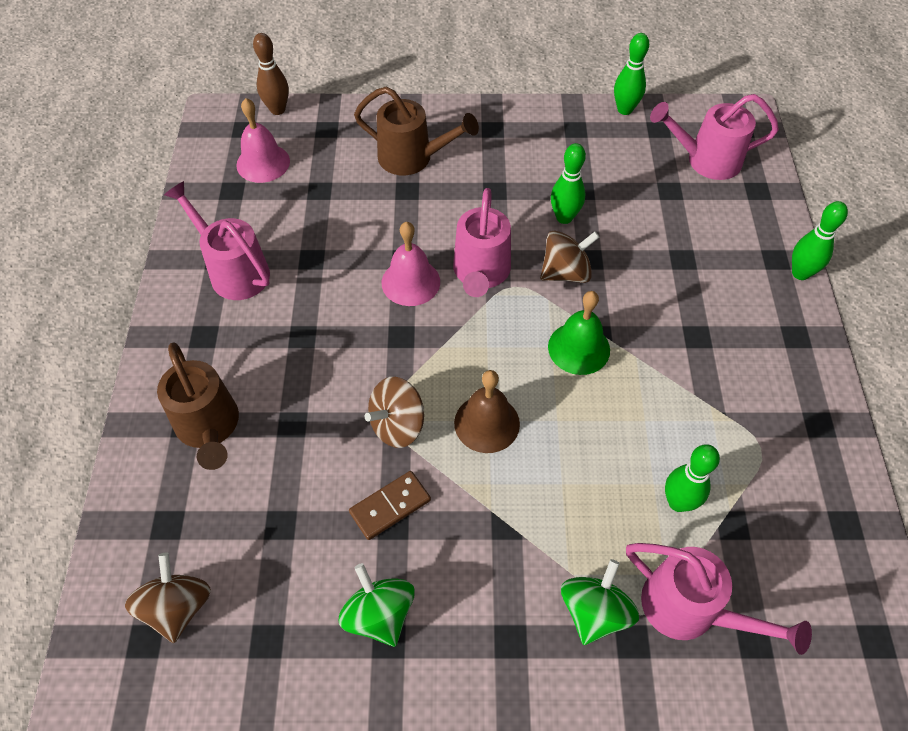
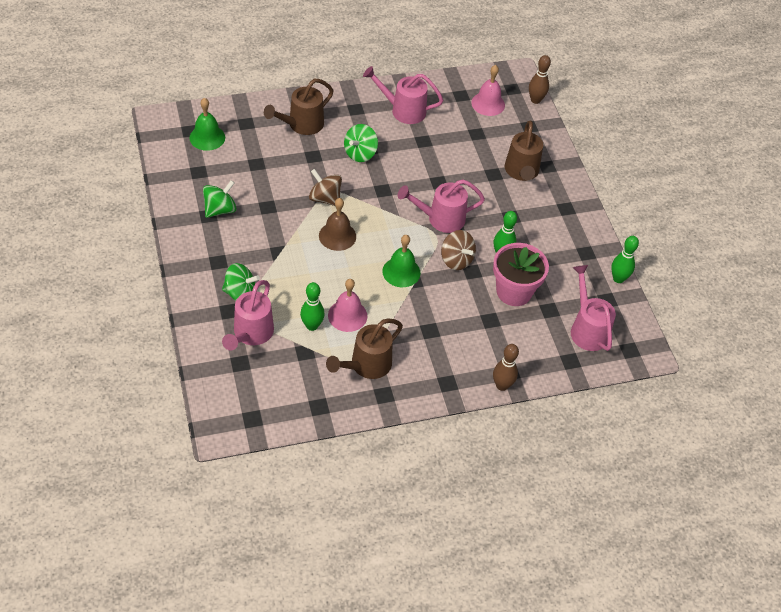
camera: 70 degrees right, 5 degrees down
brown spinning top [125,553,211,643] -> green bell [189,98,225,151]
pink watering can [164,181,270,300] -> pink watering can turned 105 degrees counterclockwise [363,66,443,124]
brown domino [349,471,431,540] -> none
pink bell [382,222,440,306] -> pink bell moved to [328,279,367,332]
green bowling pin [792,201,848,280] -> brown bowling pin [493,344,519,391]
none -> brown watering can [326,318,403,379]
none -> green spinning top [344,124,378,162]
none -> pink flower pot [493,243,549,306]

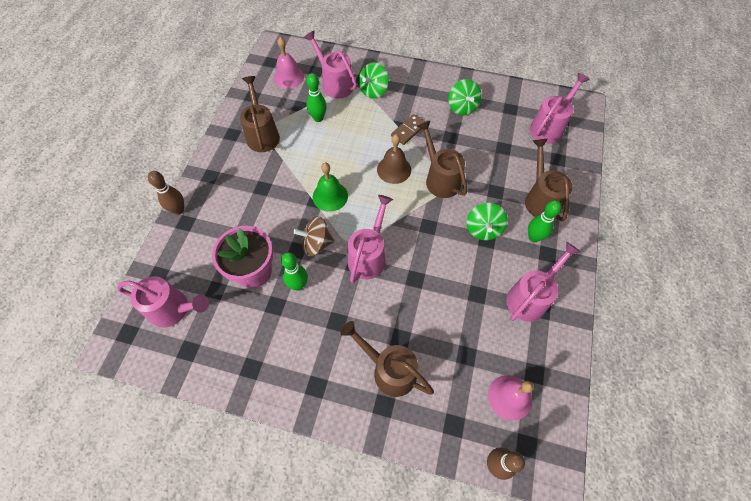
camera: 125 degrees right, 10 degrees up
green bell [189,98,225,151] -> pink watering can [530,73,590,144]
brown spinning top [309,169,342,206] -> brown watering can [417,121,467,198]
pink bell [328,279,367,332] -> pink bell moved to [274,37,304,89]
green spinning top [344,124,378,162] -> green spinning top turned 150 degrees counterclockwise [467,203,508,240]
green bowling pin [611,236,639,283] -> green bowling pin moved to [528,200,561,242]
none -> brown domino [391,114,425,145]

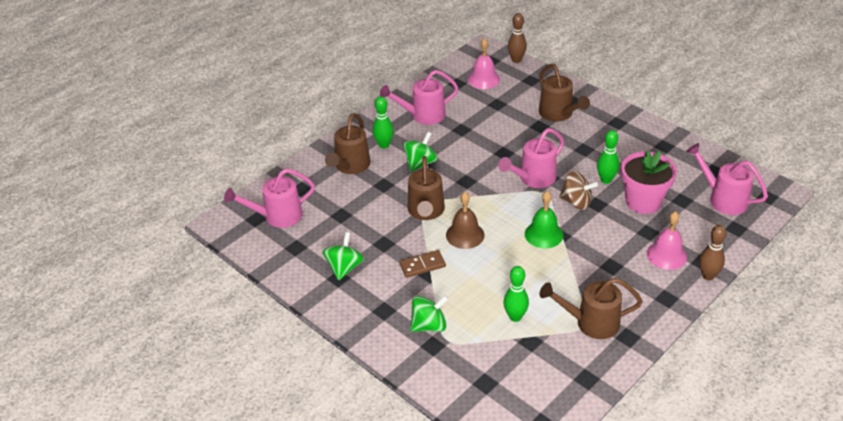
camera: 150 degrees left, 20 degrees down
brown watering can [240,76,280,152] -> brown watering can turned 75 degrees clockwise [540,278,643,339]
pink bell [274,37,304,89] -> pink bell moved to [647,211,687,270]
pink watering can [304,30,357,99] -> none

